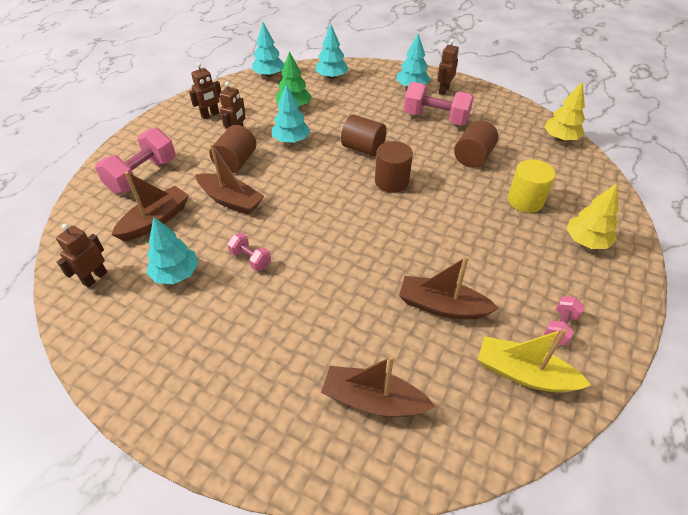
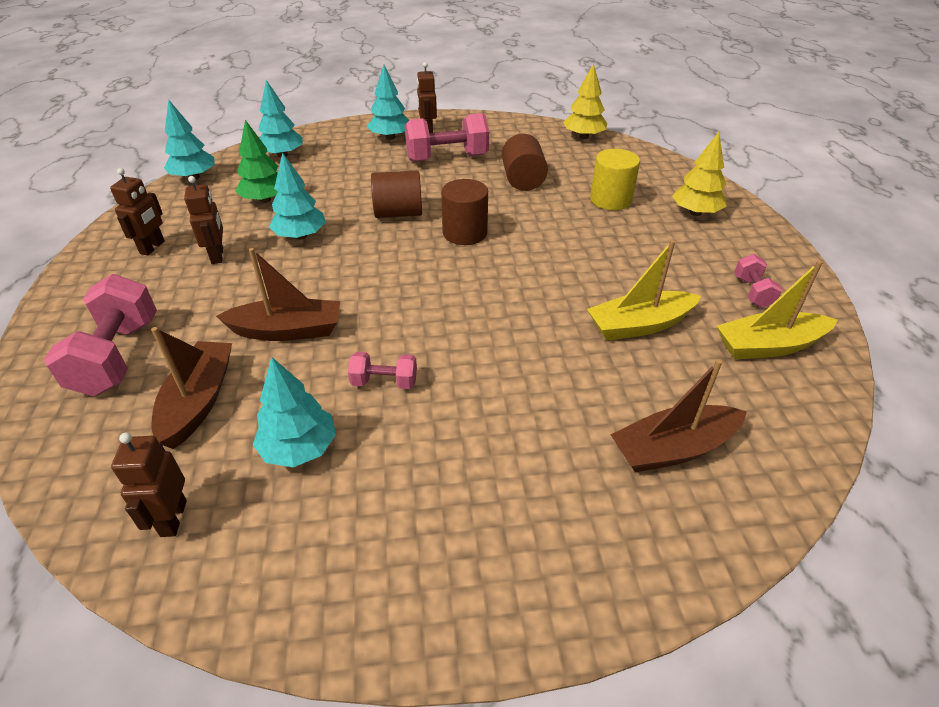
camera: 35 degrees left, 5 degrees down
brown cylinder [210,125,257,173] -> none
brown boat [399,256,499,319] -> yellow boat [587,240,701,340]

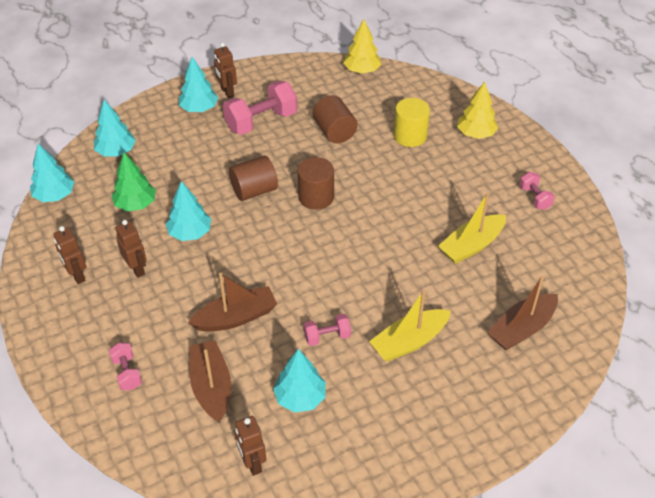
camera: 20 degrees left, 5 degrees up
pink dumbbell [44,274,157,396] -> pink dumbbell [109,343,142,390], size x0.52
brown robot [110,168,165,256] -> brown robot turned 150 degrees clockwise [53,226,86,284]
yellow boat [717,260,837,360] -> yellow boat moved to [369,290,451,362]

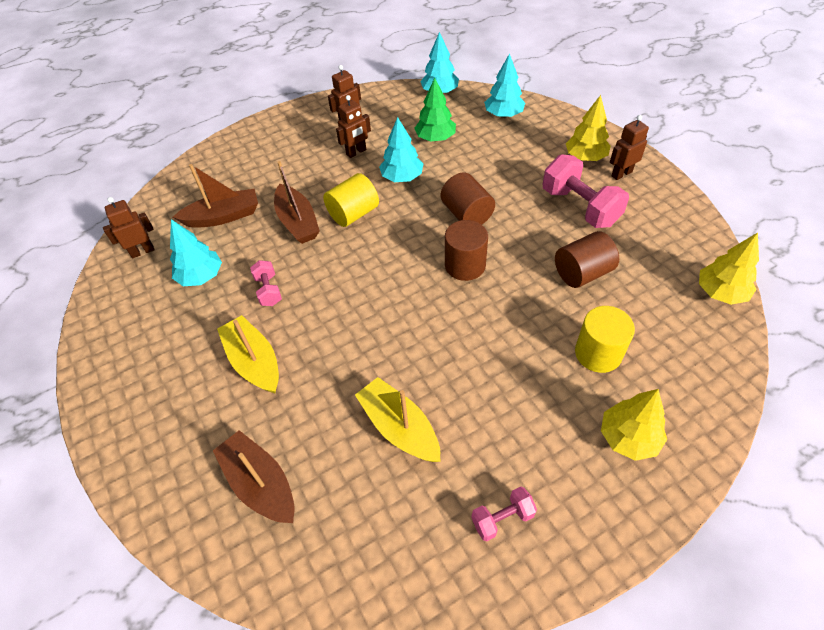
camera: 90 degrees right, 5 degrees up
pink dumbbell [109,343,142,390] -> none
turquoise tree [179,57,218,112] -> yellow tree [566,95,611,161]
none -> yellow cylinder [323,173,379,227]

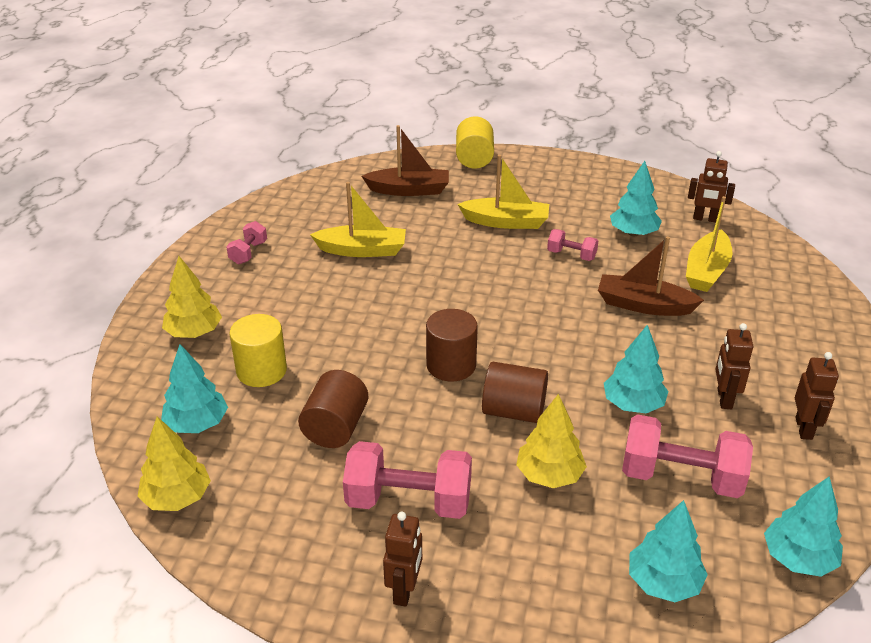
camera: 130 degrees right, 15 degrees down
brown robot [103,197,155,258] -> brown robot turned 90 degrees clockwise [688,151,735,223]
brown boat [173,164,258,228] -> yellow boat [686,196,733,292]
yellow cylinder [323,173,379,227] -> yellow cylinder moved to [456,117,494,168]
green tree [414,78,456,142] -> pink dumbbell [622,414,753,498]
yellow tree [566,95,611,161] -> yellow tree moved to [516,394,587,488]
none -> turquoise tree [161,344,228,433]

